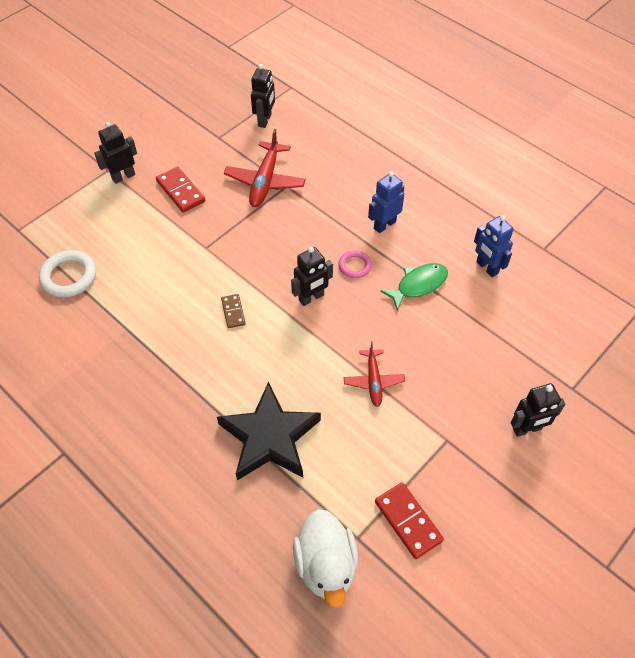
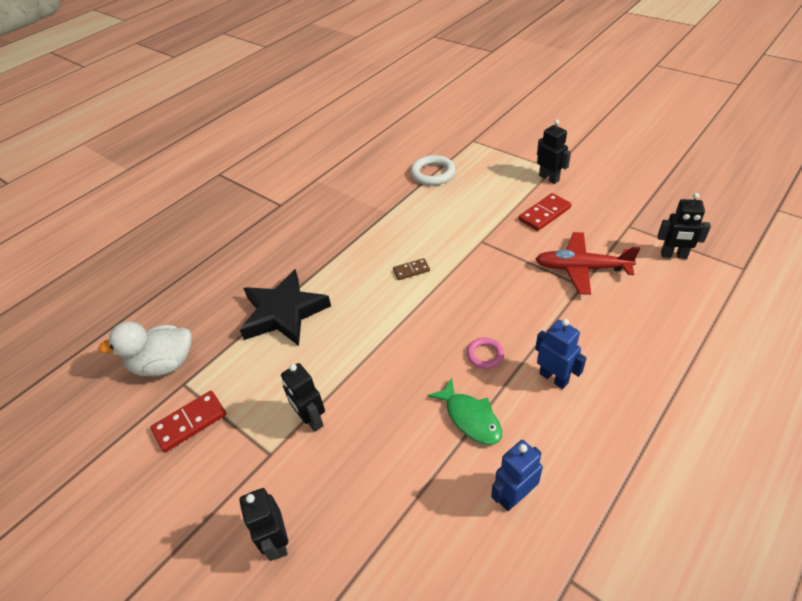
camera: 90 degrees right, 10 degrees down
black robot [291,247,333,306] -> black robot moved to [281,363,325,432]
red plane [344,341,405,407] -> none

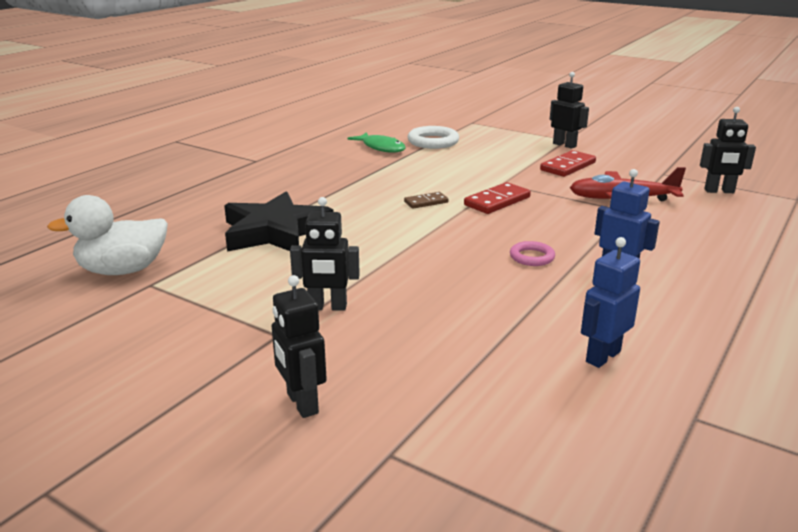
camera: 10 degrees left, 20 degrees down
red domino [150,391,226,452] -> red domino moved to [464,182,531,214]
black robot [281,363,325,432] -> black robot turned 45 degrees counterclockwise [290,197,360,311]
green fish [427,378,502,445] -> green fish moved to [347,132,406,153]

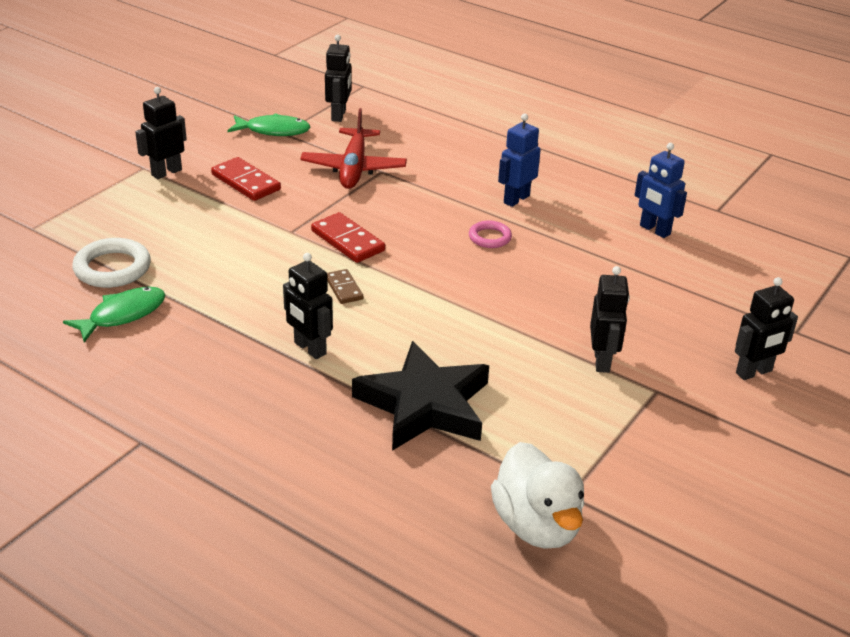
camera: 90 degrees left, 10 degrees up
none -> green fish [228,113,311,136]
none -> black robot [283,253,333,359]

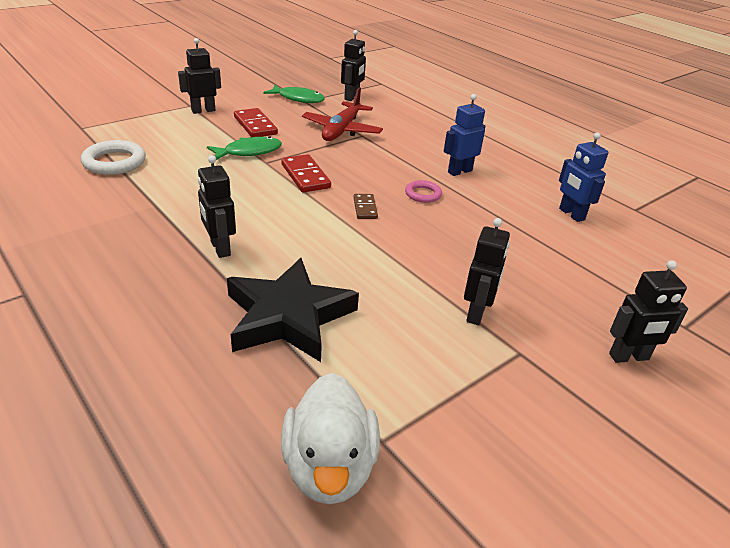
camera: 15 degrees right, 0 degrees up
green fish [63,287,165,342] -> green fish moved to [207,136,282,160]
brown domino [327,269,363,304] -> brown domino moved to [353,194,378,219]

